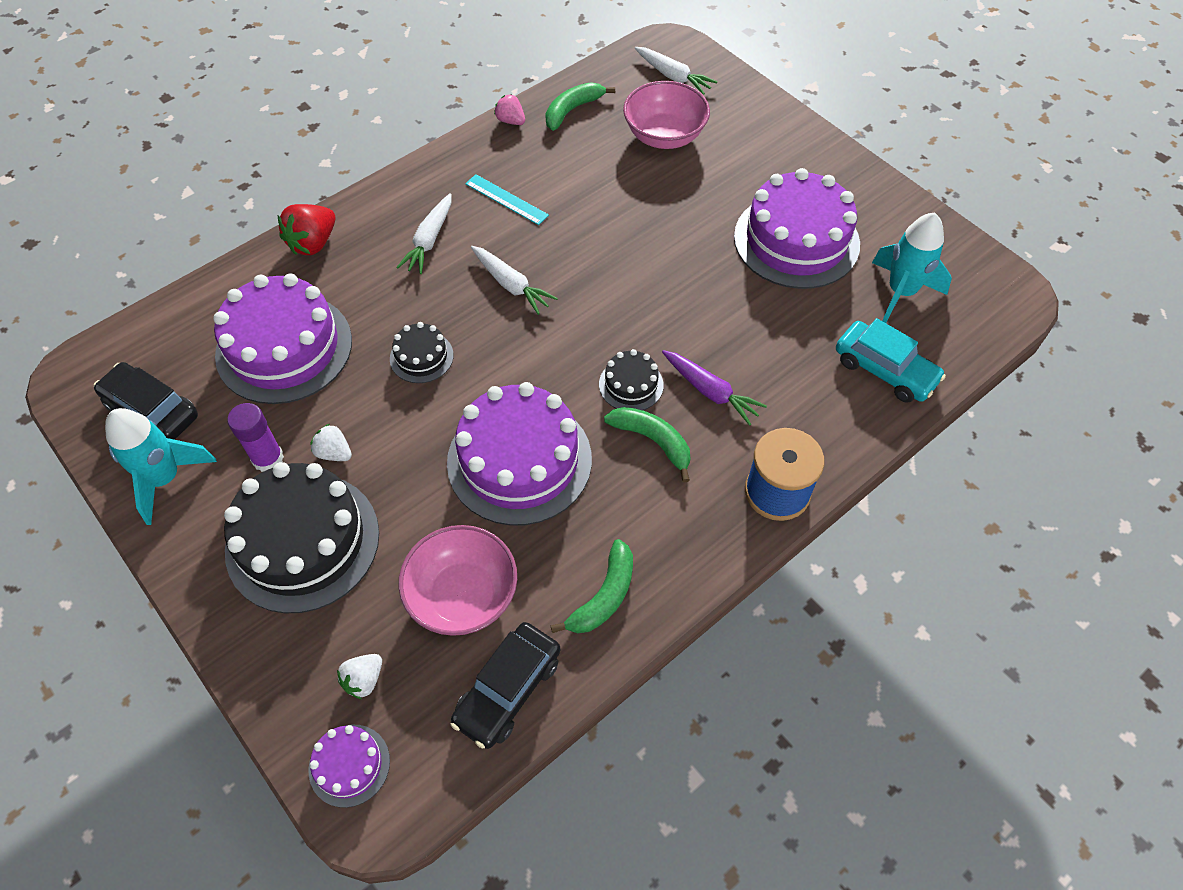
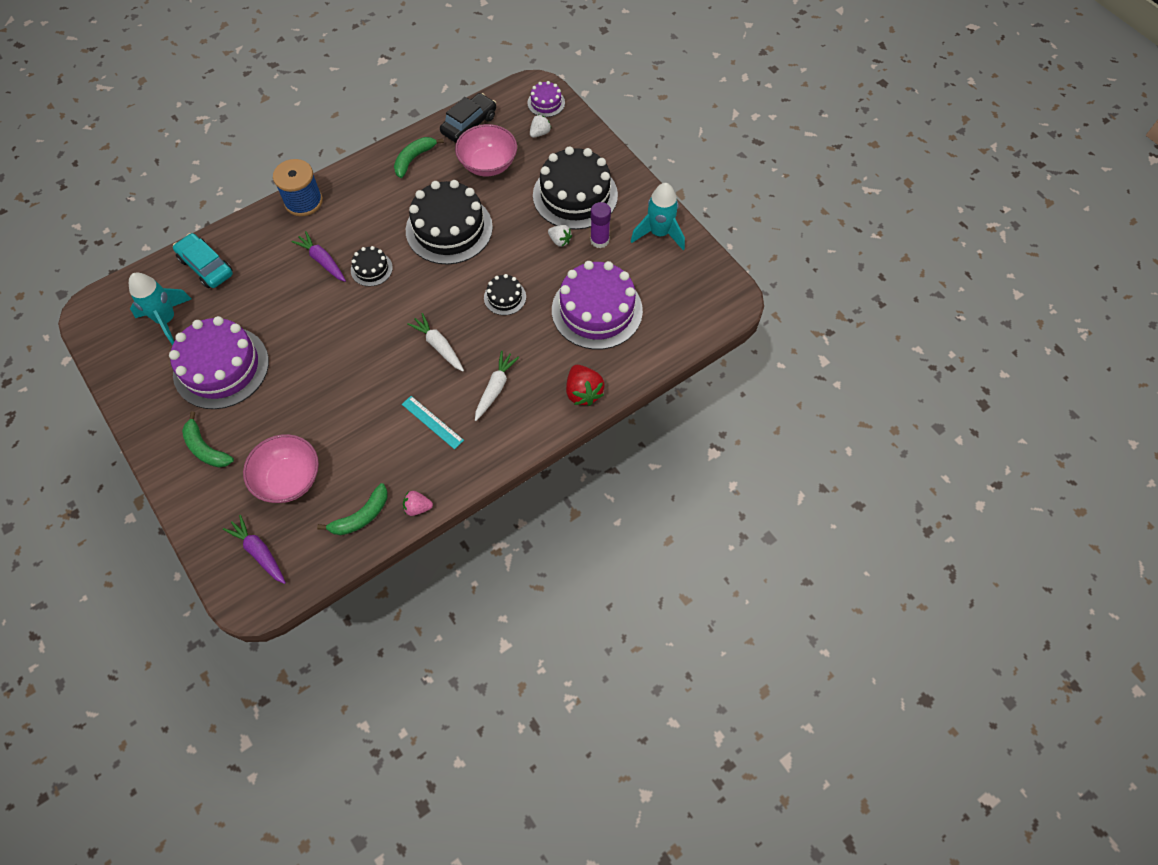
camera: 175 degrees left, 5 degrees up
black car [94,362,198,440] -> none
red strawberry [278,204,335,255] -> red strawberry turned 120 degrees clockwise [566,365,605,406]
purple cake [447,382,592,526] -> black cake [406,180,493,265]
pink strawberry [494,94,525,125] -> pink strawberry turned 135 degrees clockwise [403,491,433,516]
green banana [604,407,691,482] -> green banana moved to [182,411,234,468]
white carrot [635,47,717,95] -> purple carrot [223,515,286,584]

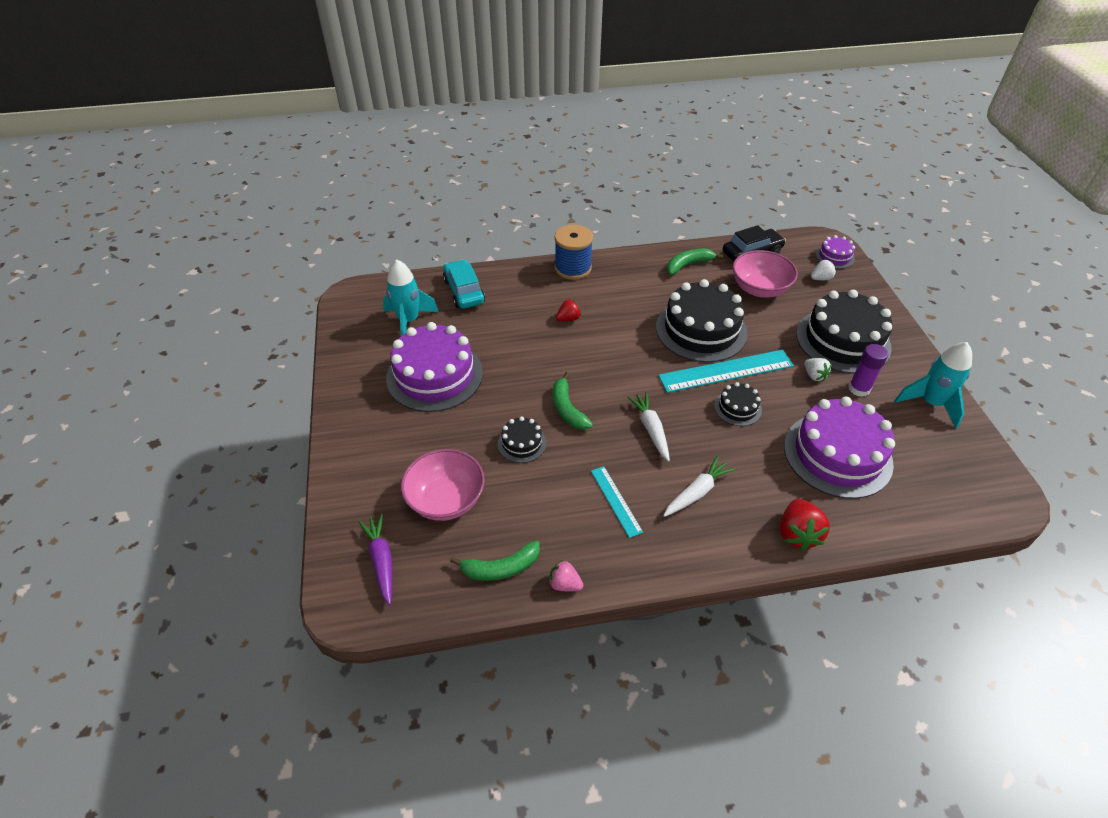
camera: 25 degrees right, 15 degrees down
green banana [182,411,234,468] -> green banana moved to [553,372,593,430]
purple carrot [291,231,346,282] -> red strawberry [556,299,581,322]
black cake [351,246,393,286] -> black cake moved to [498,416,546,463]
none -> turquoise ruler [658,350,794,393]

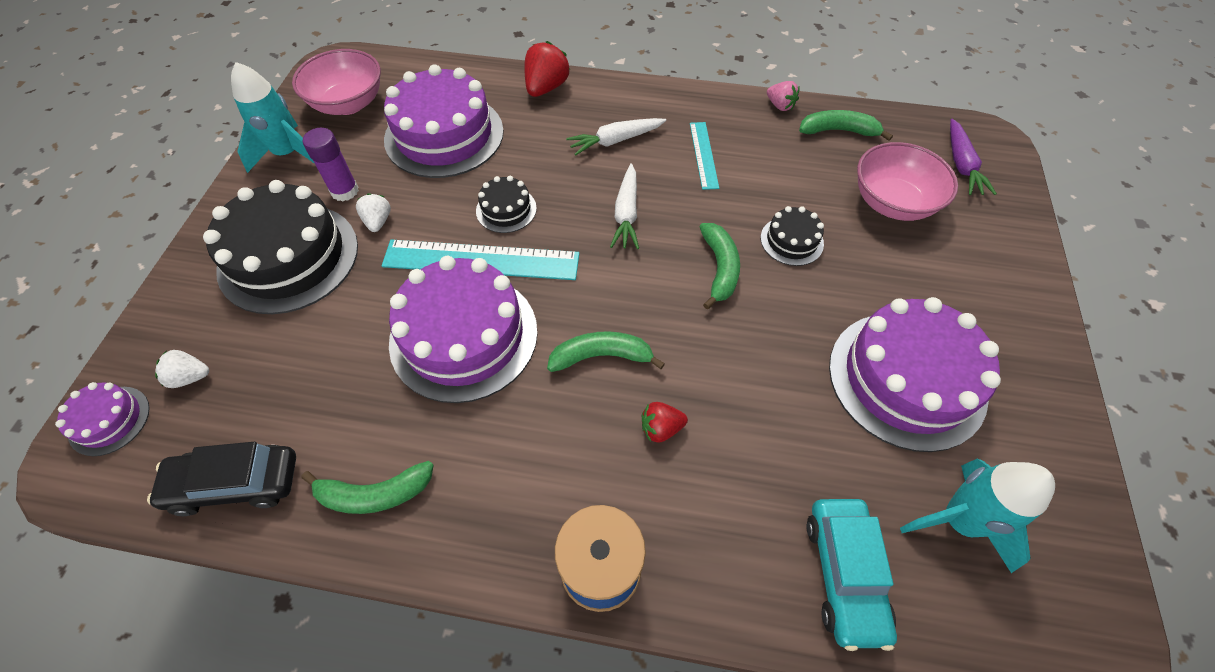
camera: 160 degrees left, 10 degrees up
black cake [656,279,748,362] -> purple cake [389,256,538,403]
pink bowl [733,250,798,298] -> pink bowl moved to [292,49,381,115]
none -> green banana [547,331,665,372]

